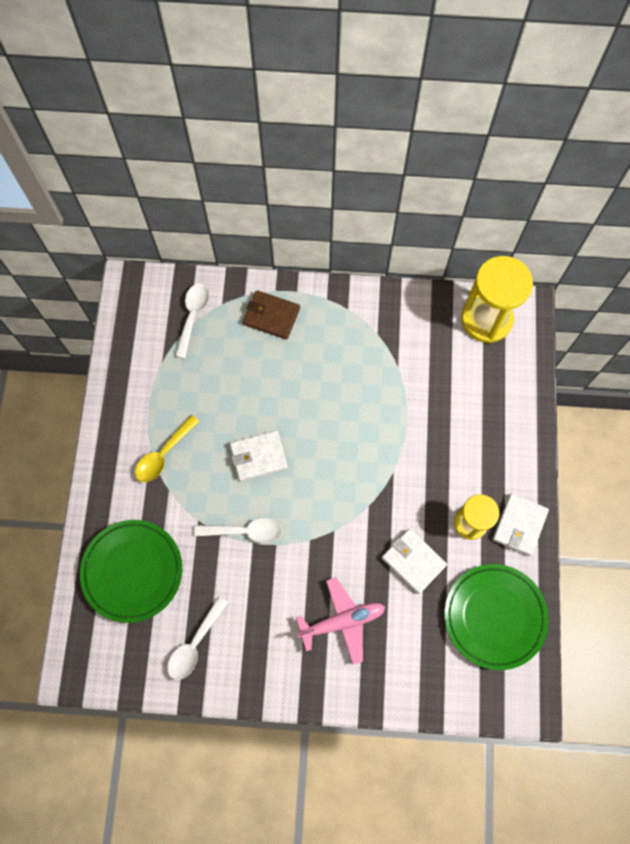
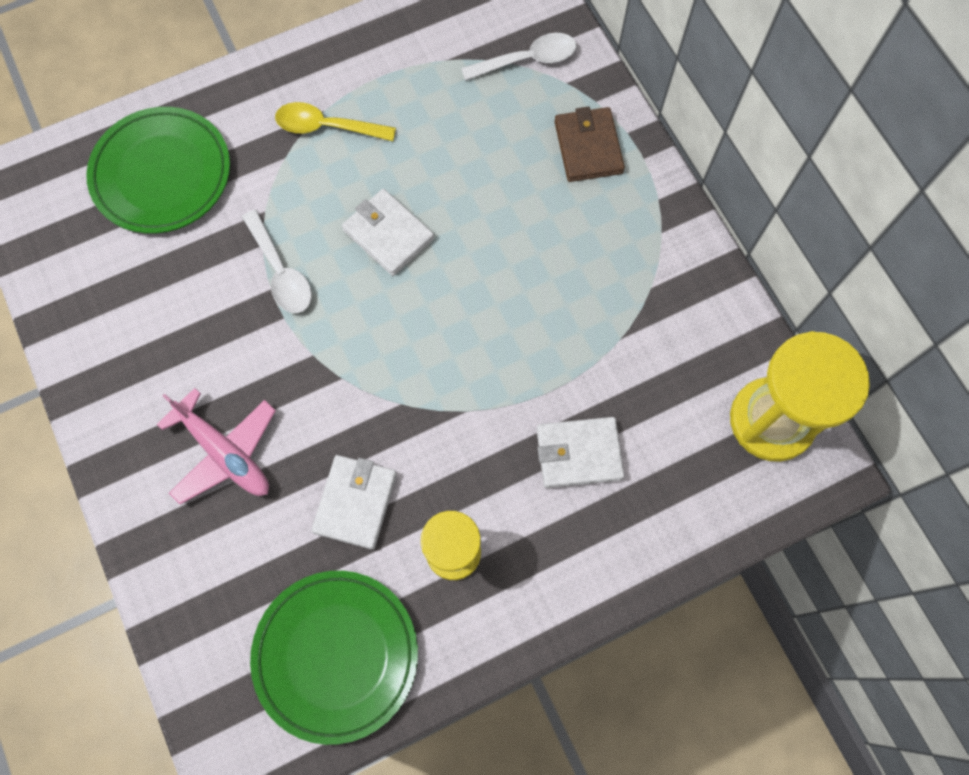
camera: 60 degrees right, 0 degrees up
white spoon [167,596,228,680] -> none
white wallet [493,493,549,556] -> white wallet moved to [537,417,624,488]

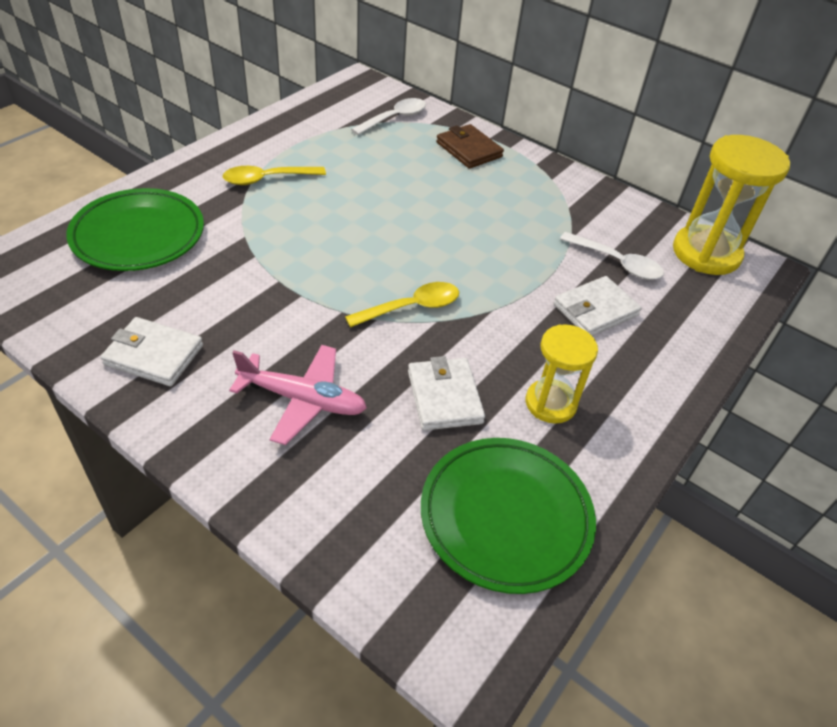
camera: 30 degrees left, 25 degrees down
white spoon [242,210,312,313] -> white spoon moved to [560,232,664,280]
white wallet [342,189,434,276] -> white wallet moved to [101,317,203,386]
none -> yellow spoon [345,282,459,327]

